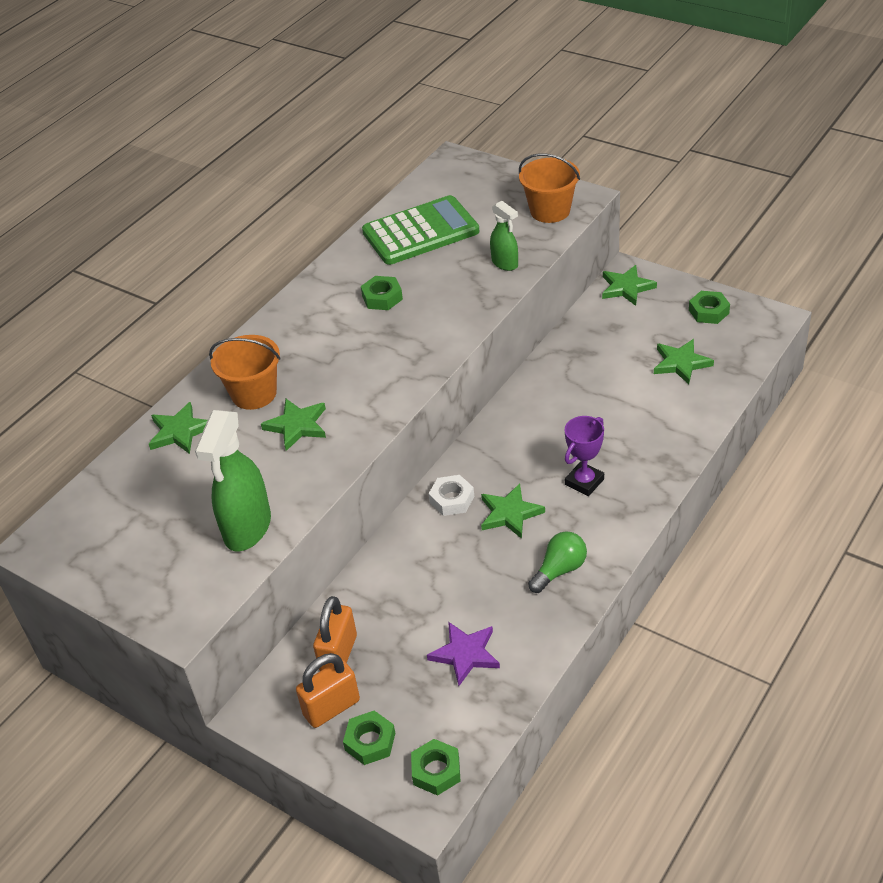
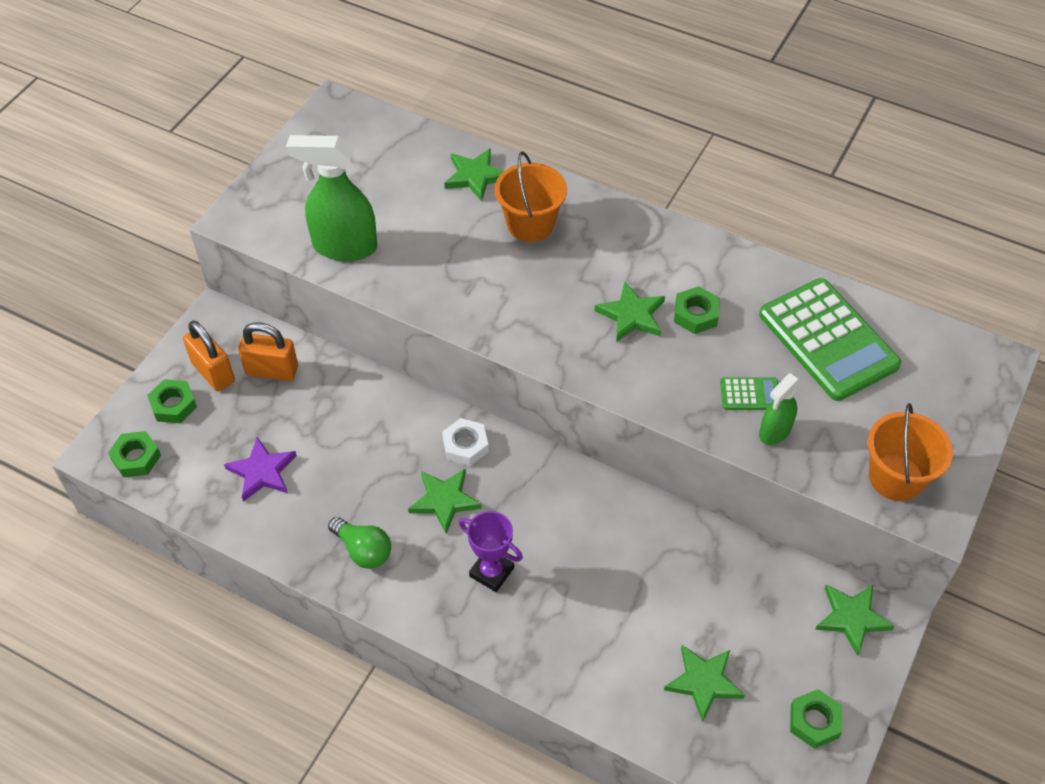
camera: 80 degrees right, 10 degrees up
green star [261,399,326,451] -> green star moved to [595,282,665,342]
none -> green calculator [720,377,778,410]

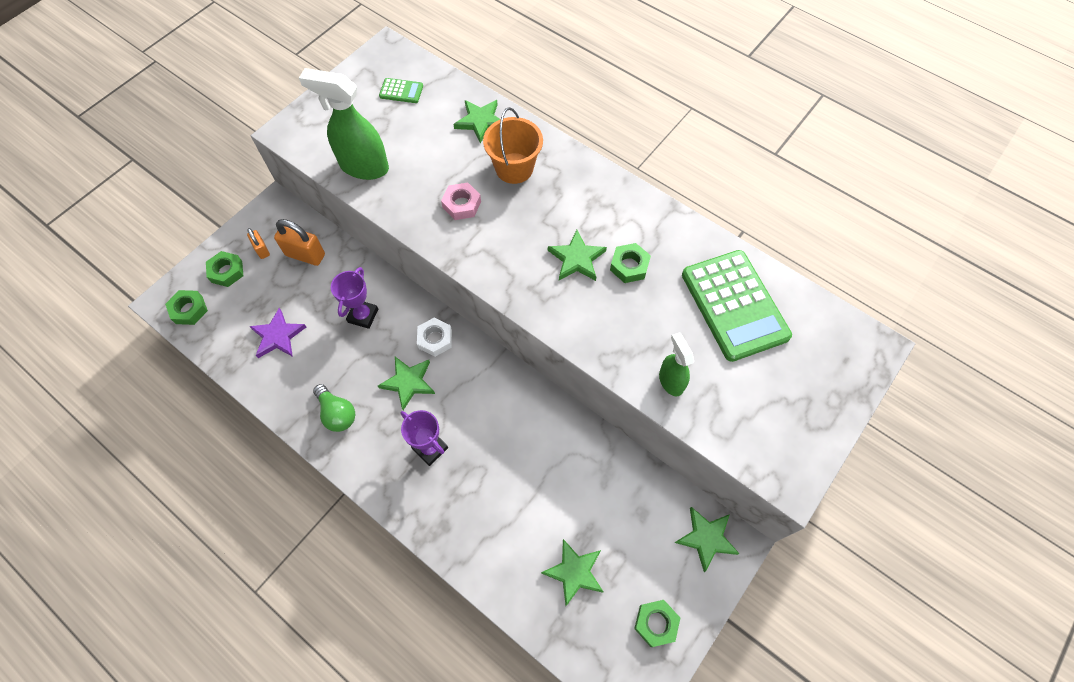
camera: 10 degrees right, 10 degrees up
orange padlock [183,320,235,391] -> orange padlock [247,228,270,259], size x0.57
green calculator [720,377,778,410] -> green calculator moved to [379,78,423,103]
green spray bottle [759,373,802,445] -> green spray bottle turned 105 degrees clockwise [659,332,694,396]
orange bucket [868,403,953,501] -> none
none -> purple trophy [331,267,378,329]
none -> pink nut [441,182,481,220]

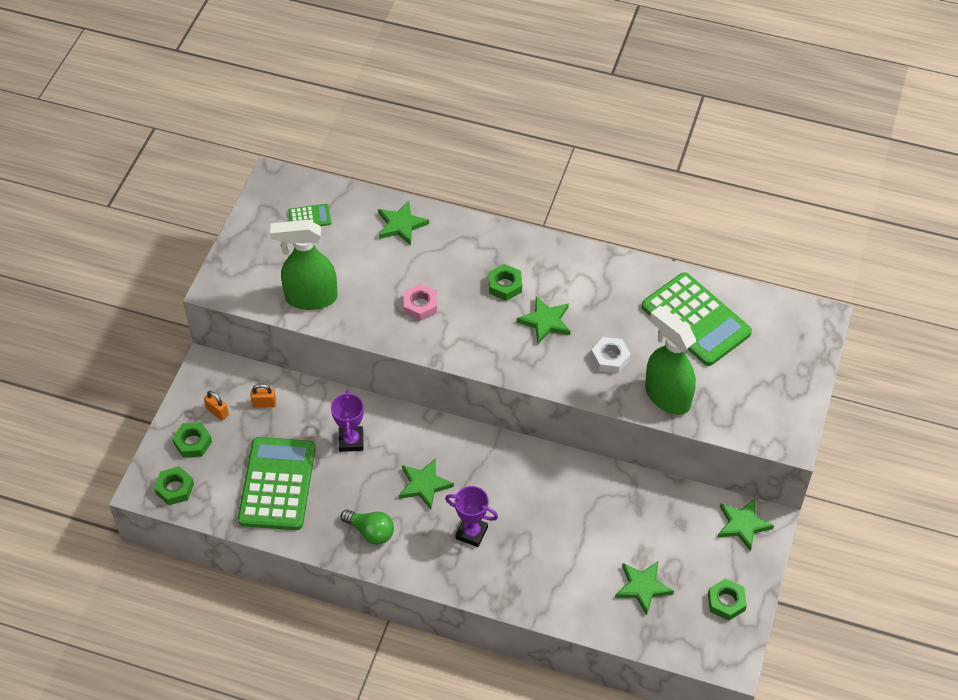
camera: 20 degrees left, 10 degrees down
purple star [249,308,306,358] -> green calculator [238,437,316,530]
orange padlock [274,219,325,266] -> orange padlock [251,384,276,408], size x0.57
white nut [417,318,452,357] -> white nut moved to [591,337,630,373]
orange bucket [483,107,543,184] -> none
green nut [610,243,651,283] -> green nut moved to [488,264,522,301]
green spray bottle [659,332,694,396] -> green spray bottle [645,306,696,415], size x1.78

